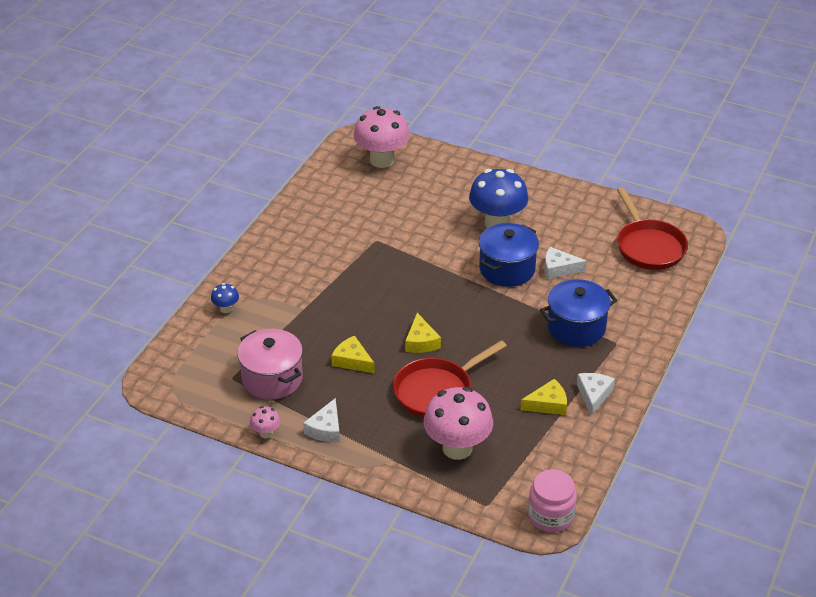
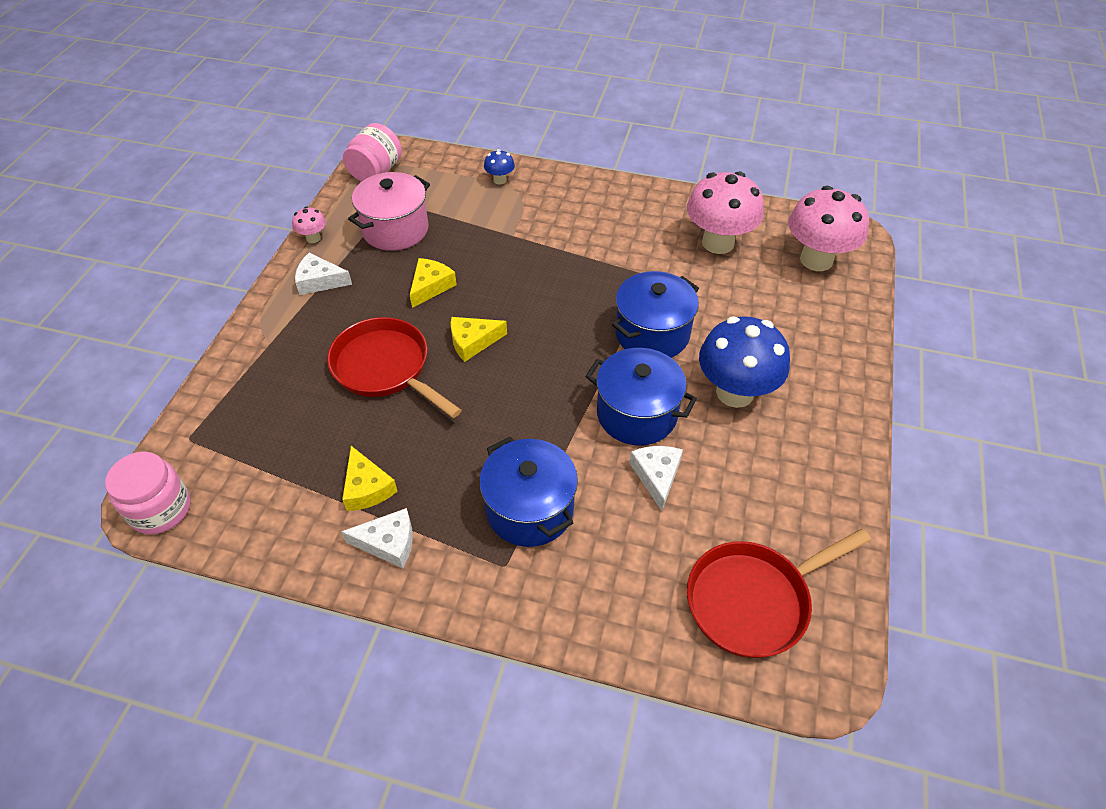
camera: 80 degrees right, 10 degrees up
pink mushroom [423,387,493,460] -> pink mushroom moved to [687,171,764,254]
none -> pink jar [343,123,402,182]
none -> blue pot [612,271,699,358]

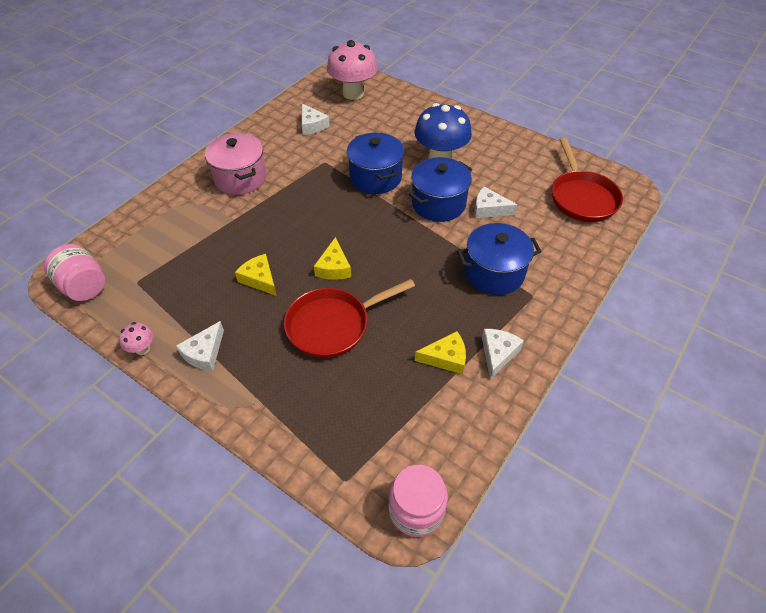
camera: 70 degrees left, 0 degrees up
pink pot [348,172,430,251] -> pink pot moved to [205,133,266,195]
blue mushroom [484,149,515,185] -> none
pink mushroom [687,171,764,254] -> white cheese [302,104,330,135]

